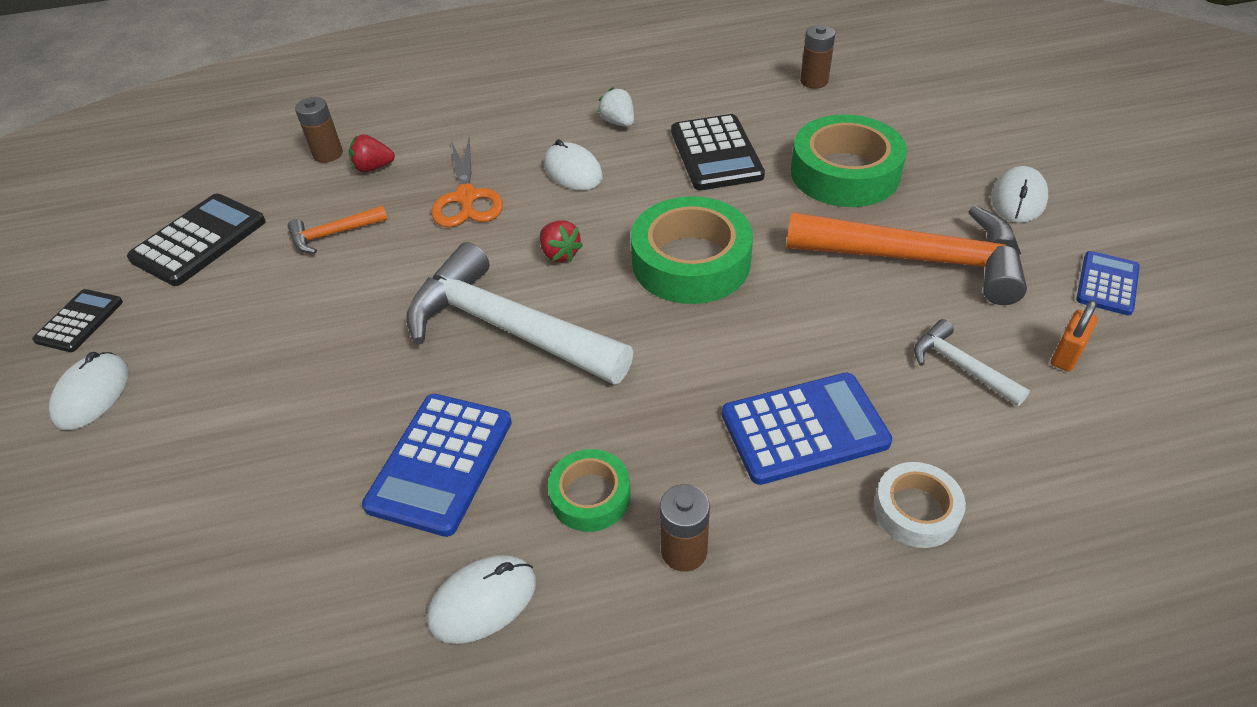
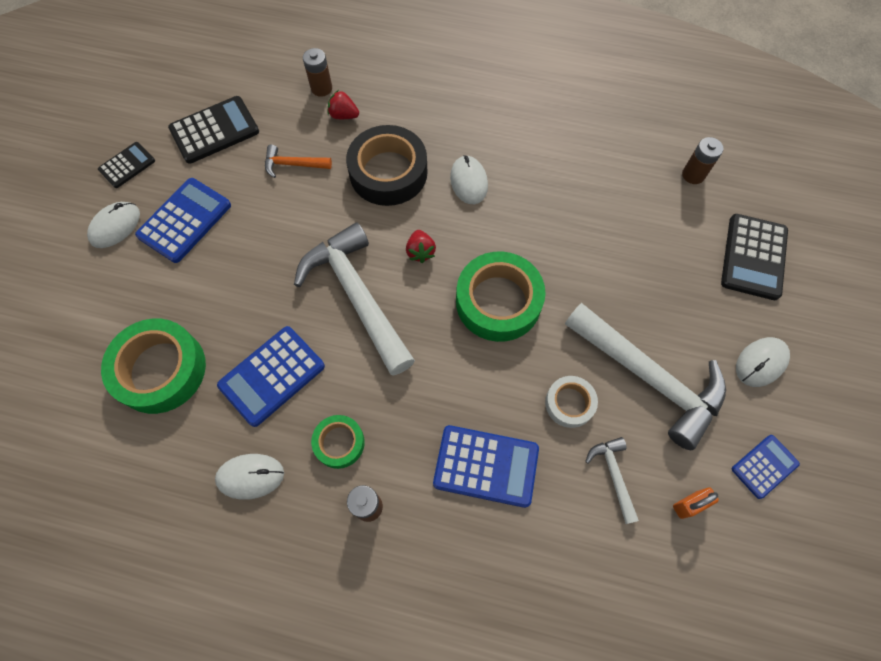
camera: 25 degrees right, 20 degrees up
orange scissors [431,137,503,227] -> black tape [346,125,428,206]
white strawberry [598,87,634,127] -> none
black calculator [671,114,765,190] -> black calculator moved to [721,214,788,300]
orange hammer [786,205,1027,305] -> white hammer [565,303,726,450]
green tape [791,115,907,207] -> green tape moved to [101,319,206,414]
white tape [874,462,966,548] -> white tape moved to [545,376,598,428]
none -> blue calculator [135,178,231,263]

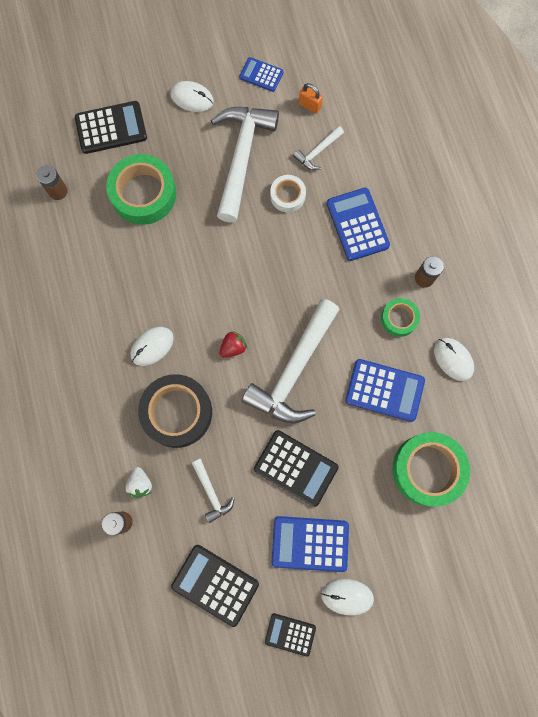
camera: 120 degrees left, 10 degrees up
orange hammer [265,145,332,178] -> white hammer [192,459,235,523]
red strawberry [328,90,359,119] -> white strawberry [125,467,152,498]
green tape [456,251,546,342] -> green tape moved to [106,154,176,225]
none -> black calculator [254,430,339,507]

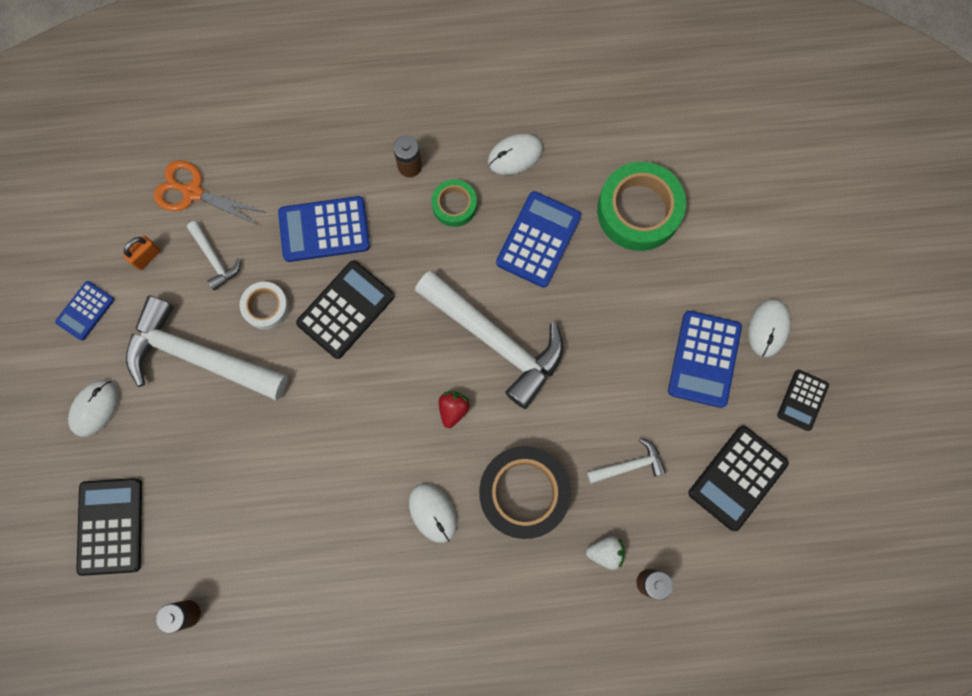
camera: 80 degrees left, 0 degrees up
green tape [106,154,176,225] -> none
red strawberry [219,331,247,358] -> red strawberry turned 45 degrees clockwise [439,391,470,428]
black calculator [254,430,339,507] -> black calculator moved to [296,260,394,359]
none -> orange scissors [154,160,266,226]

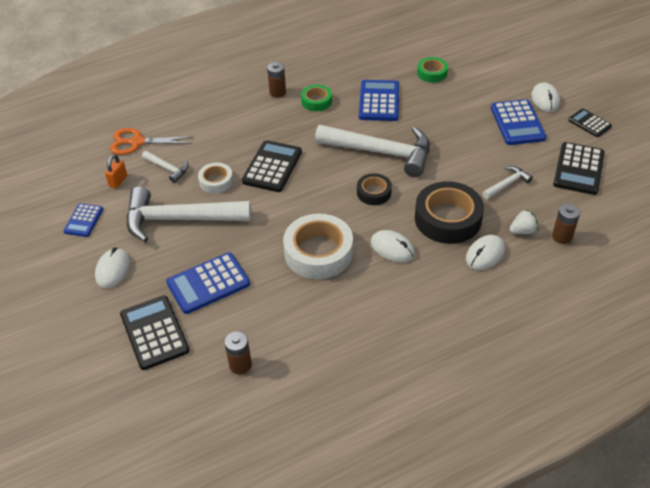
camera: 20 degrees left, 30 degrees down
blue calculator [278,196,370,262] -> blue calculator moved to [166,252,250,314]
red strawberry [439,391,470,428] -> black tape [357,173,392,205]
white mouse [488,134,543,175] -> white mouse moved to [466,235,505,270]
green tape [597,162,686,251] -> green tape [417,57,448,83], size x0.54
black calculator [777,370,829,431] -> black calculator turned 135 degrees clockwise [568,109,612,137]
none -> white tape [283,213,353,279]

